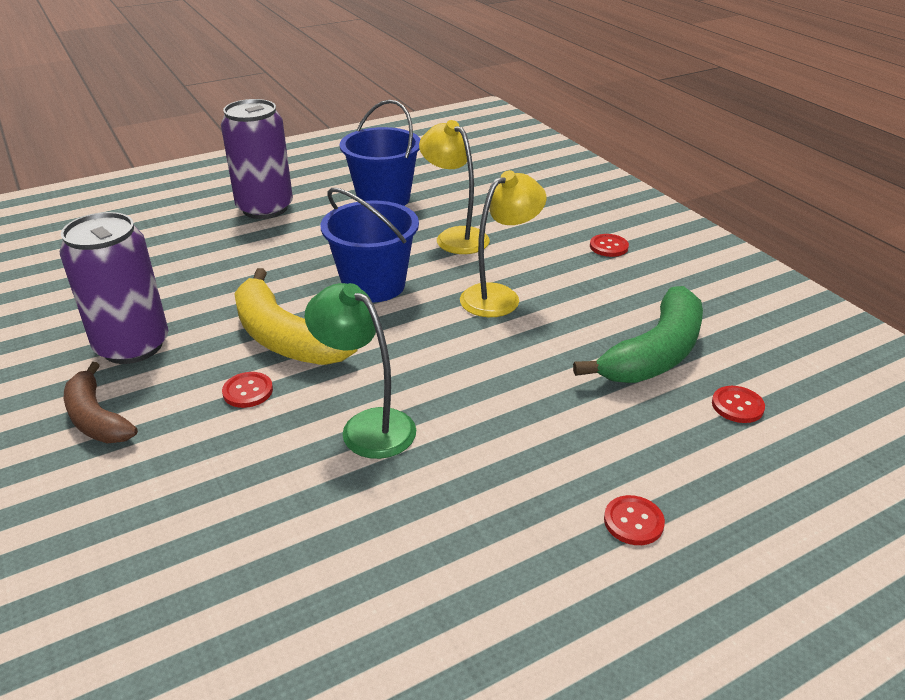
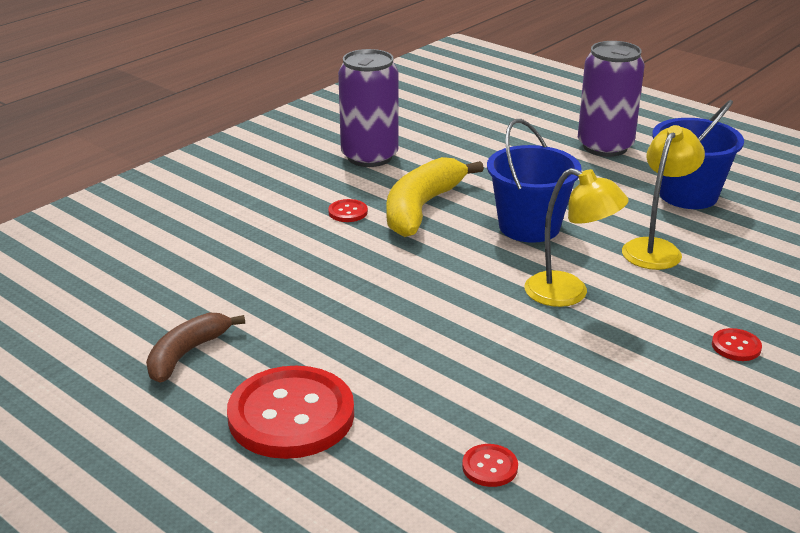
camera: 70 degrees right, 5 degrees down
brown banana [64,362,138,443] -> brown banana moved to [146,313,245,383]
green lamp [305,283,416,459] -> none
green banana [573,286,703,383] -> none
red button [604,495,665,545] -> red button [227,366,354,459], size x2.41

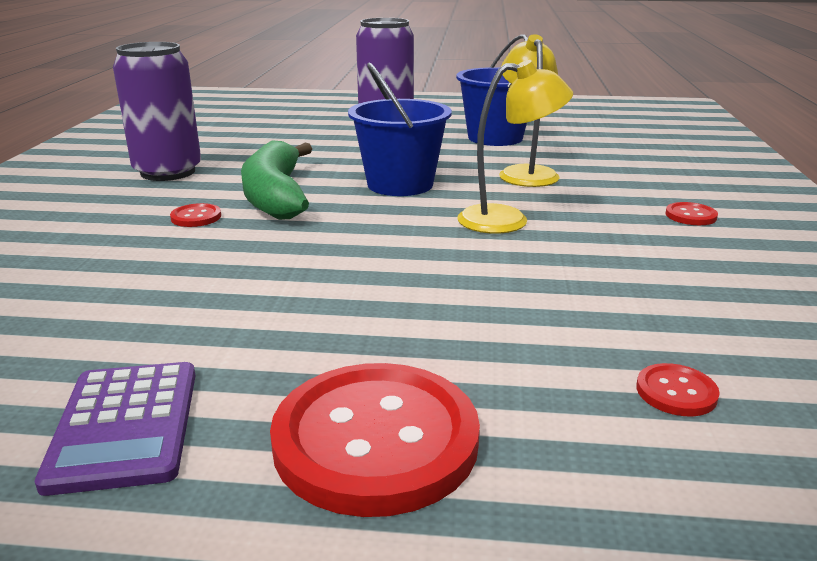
camera: 35 degrees left, 5 degrees down
brown banana [146,313,245,383] -> purple calculator [35,362,195,496]
yellow banana [386,157,484,237] -> green banana [241,140,312,220]

